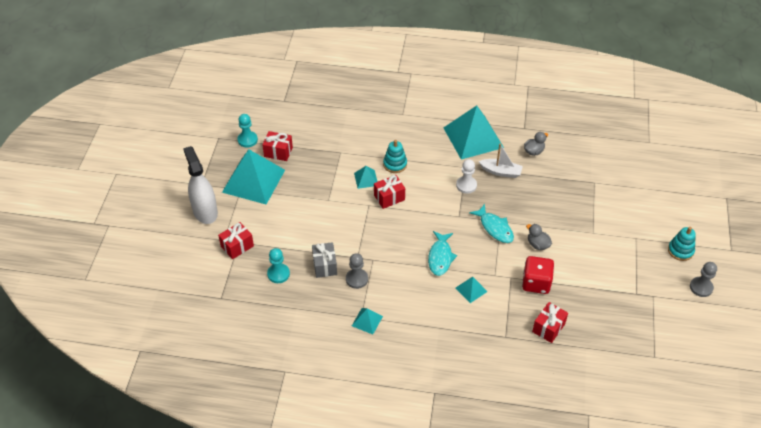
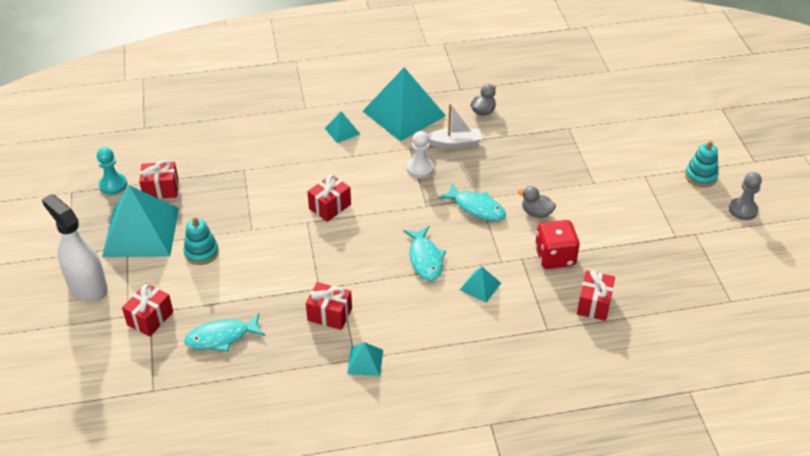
camera: 20 degrees left, 5 degrees down
turquoise pawn [267,248,290,283] -> turquoise fish [184,313,265,352]
grey gift [312,242,337,278] -> none
grey pawn [346,253,368,289] -> red gift [306,282,352,330]
turquoise pyramid [354,166,378,189] -> turquoise pyramid moved to [325,111,360,143]
turquoise stacking toy [383,140,407,173] -> turquoise stacking toy moved to [183,217,219,265]

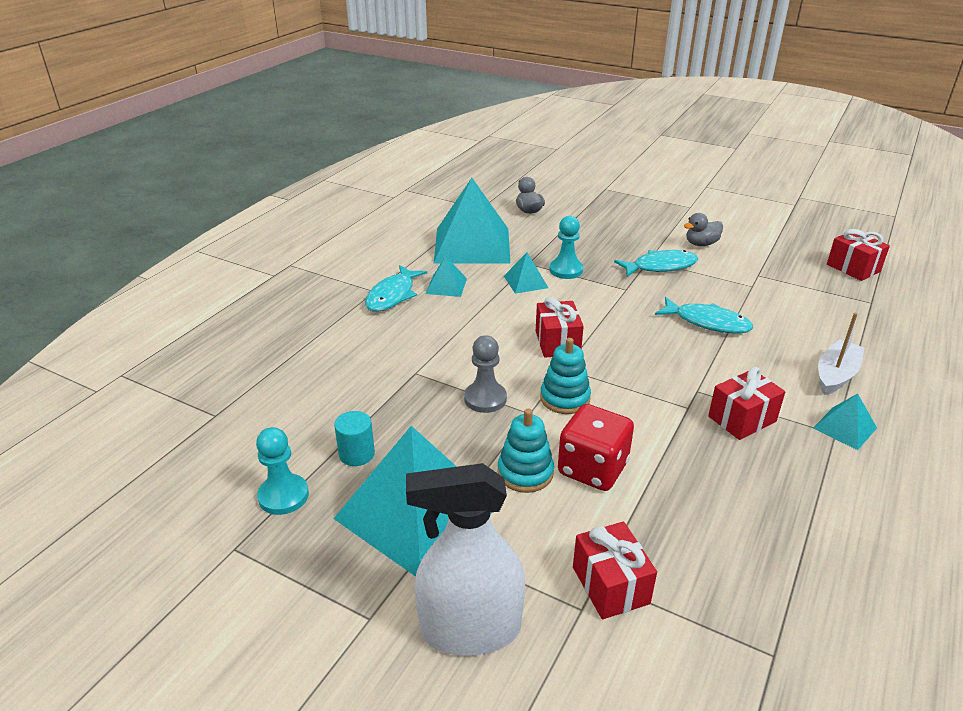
camera: 50 degrees left, 10 degrees down
red gift [139,160,179,199] -> turquoise cylinder [334,411,375,466]
turquoise fish [184,313,265,352] -> turquoise fish moved to [365,265,427,312]
white pawn [407,131,434,178] -> turquoise pawn [549,216,583,279]
white boat [427,104,482,148] -> white boat moved to [818,313,864,395]
turquoise pyramid [460,267,501,303] -> turquoise pyramid moved to [504,252,548,294]
red dice [535,220,580,269] -> red dice moved to [558,404,634,491]
turquoise stacking toy [685,141,719,187] -> turquoise stacking toy moved to [540,338,591,414]
grey pawn [729,172,762,220] -> grey pawn moved to [464,335,507,413]

